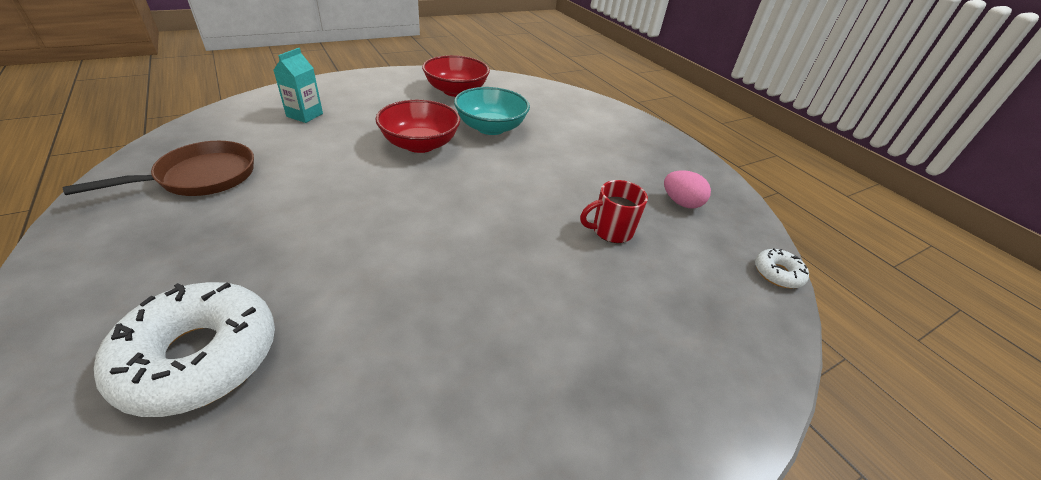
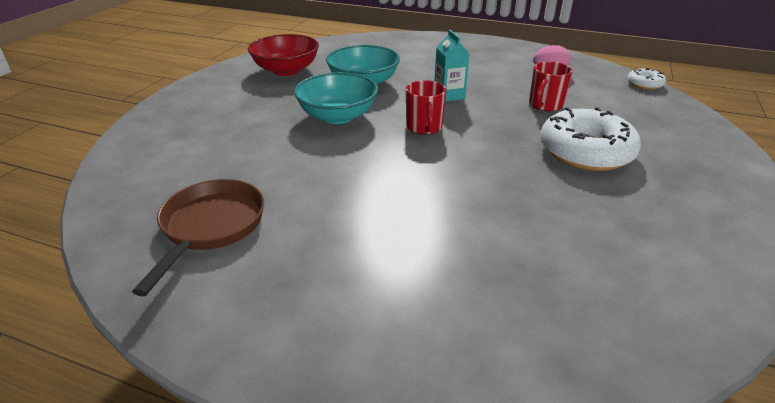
camera: 35 degrees left, 5 degrees down
white donut [94,282,275,417] -> white donut moved to [540,107,641,171]
turquoise carton [274,48,323,123] -> turquoise carton moved to [435,29,470,102]
red bowl [375,100,460,153] -> turquoise bowl [294,72,378,124]
none -> red mug [406,80,446,135]

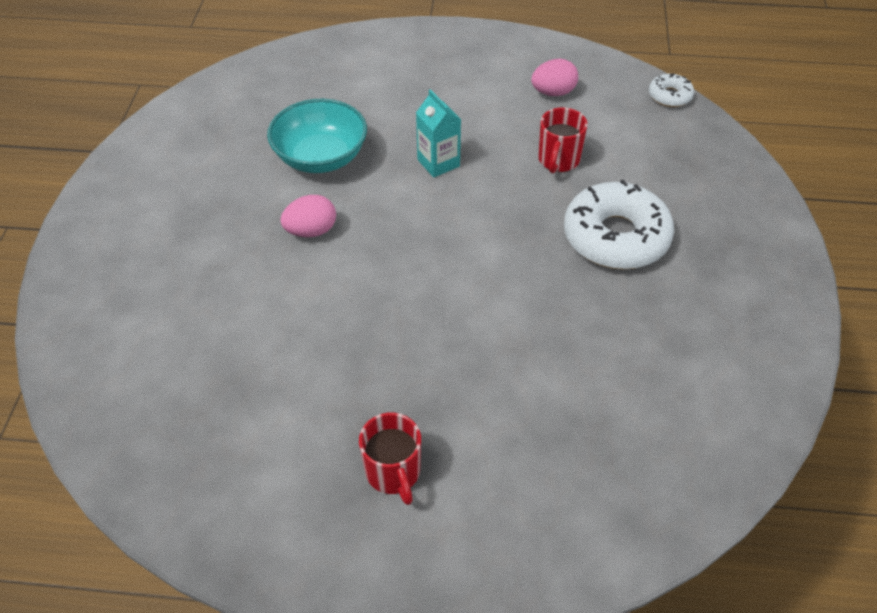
camera: 15 degrees left, 15 degrees up
brown pan [132,179,264,296] -> none
red bowl [248,34,319,76] -> none
turquoise bowl [294,72,378,124] -> pink egg [280,195,336,237]
red mug [406,80,446,135] -> red mug moved to [359,412,421,505]

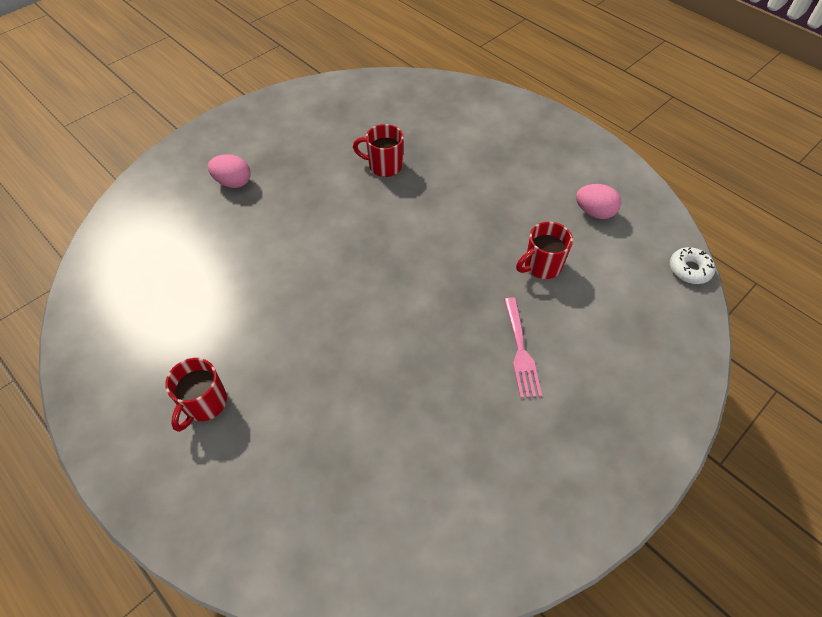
camera: 40 degrees right, 5 degrees up
turquoise bowl [267,99,367,173] -> red mug [353,124,404,177]
pink egg [280,195,336,237] -> pink egg moved to [208,154,251,188]
turquoise carton [416,89,461,178] -> none
white donut [564,180,674,269] -> pink fork [504,297,542,398]

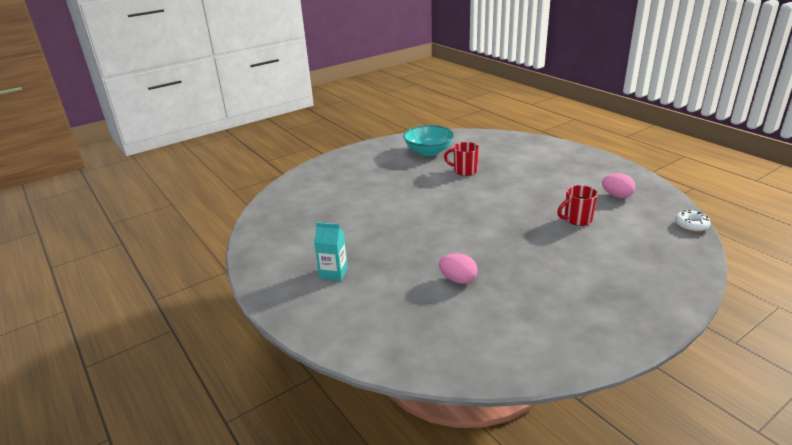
camera: 10 degrees right, 25 degrees down
red mug [165,358,227,432] -> turquoise carton [314,222,348,281]
pink egg [208,154,251,188] -> pink egg moved to [439,253,478,284]
pink fork [504,297,542,398] -> none
none -> turquoise bowl [403,125,454,156]

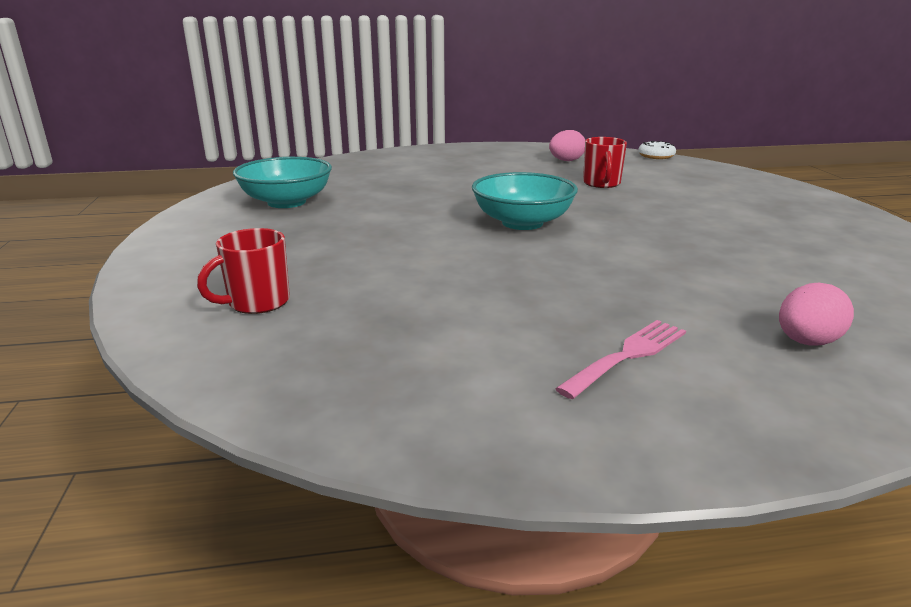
camera: 65 degrees left, 5 degrees down
turquoise carton [314,222,348,281] -> pink fork [555,320,686,399]
pink egg [439,253,478,284] -> pink egg moved to [779,283,854,346]
red mug [444,142,479,176] -> red mug moved to [197,228,290,314]
none -> turquoise bowl [472,172,578,230]

